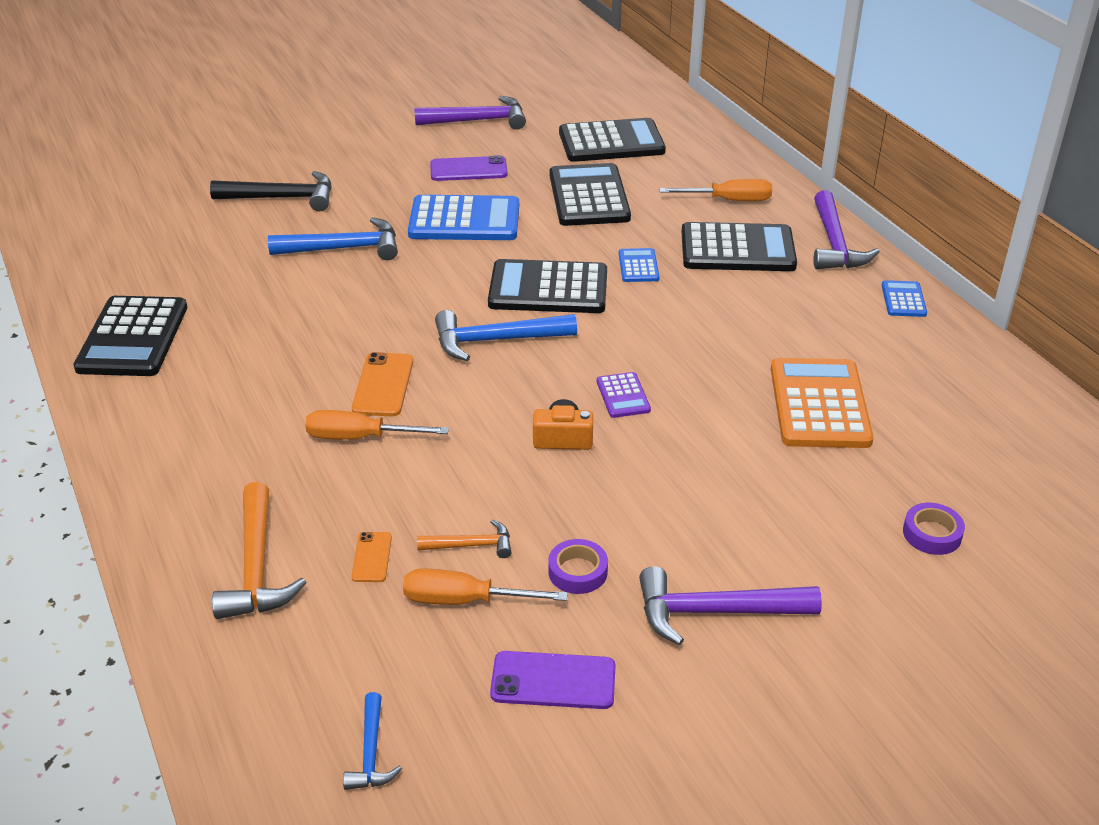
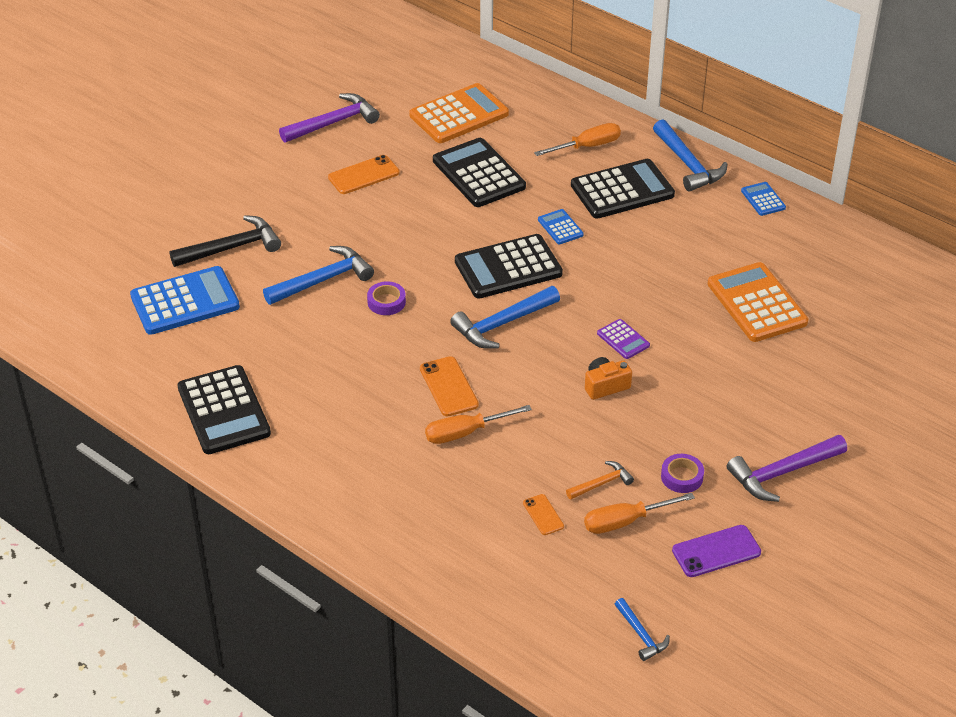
camera: 25 degrees left, 5 degrees up
orange hammer [212,482,307,619] -> none
blue calculator [408,195,519,240] -> blue calculator moved to [130,266,240,335]
purple phone [430,155,508,181] -> orange phone [328,155,400,194]
black calculator [559,118,666,162] -> orange calculator [409,83,509,143]
purple hammer [814,190,879,269] -> blue hammer [653,119,727,192]
purple tape [903,503,965,555] -> purple tape moved to [367,281,406,315]

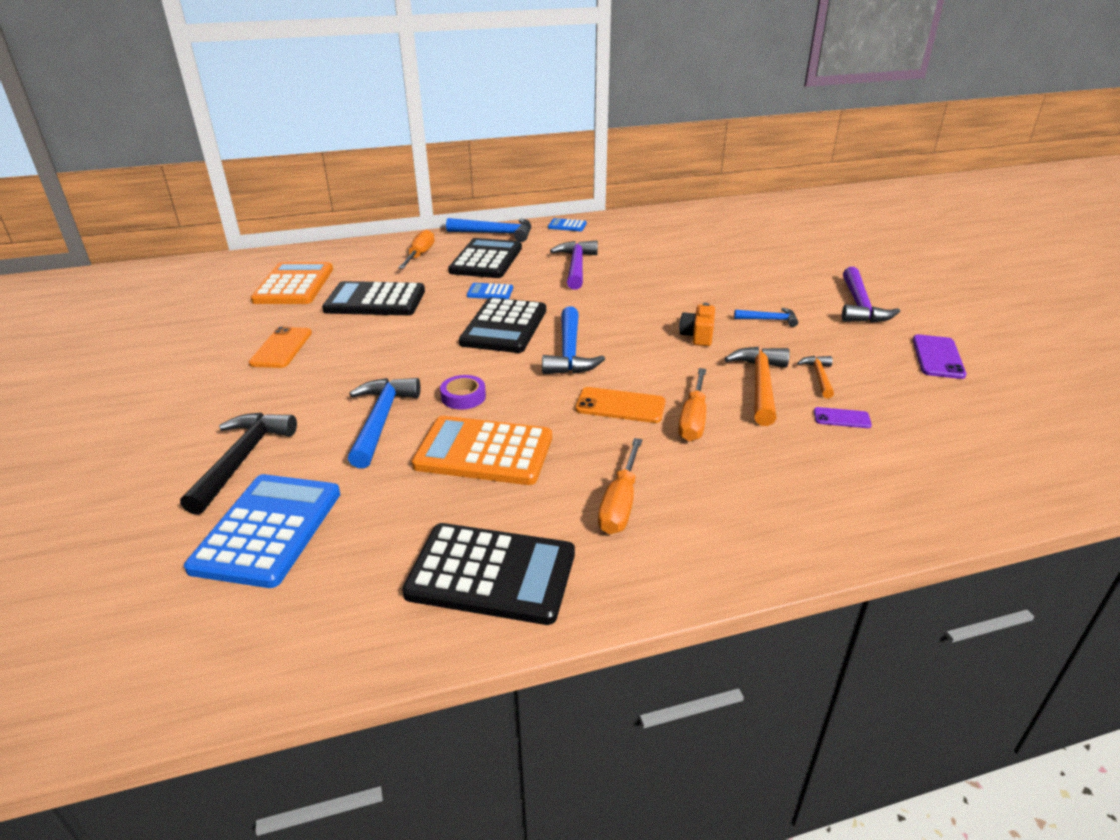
camera: 55 degrees left, 10 degrees down
purple hammer [279,93,380,143] -> purple hammer moved to [550,241,598,290]
orange phone [523,494,564,535] -> purple phone [814,407,872,428]
orange screwdriver [584,493,695,534] -> orange screwdriver moved to [598,438,642,534]
purple calculator [597,319,650,359] -> none
blue hammer [615,598,670,661] -> blue hammer moved to [734,308,798,327]
purple tape [661,454,704,493] -> none
orange calculator [707,262,808,342] -> orange calculator moved to [412,416,552,485]
none -> orange hammer [724,347,790,426]

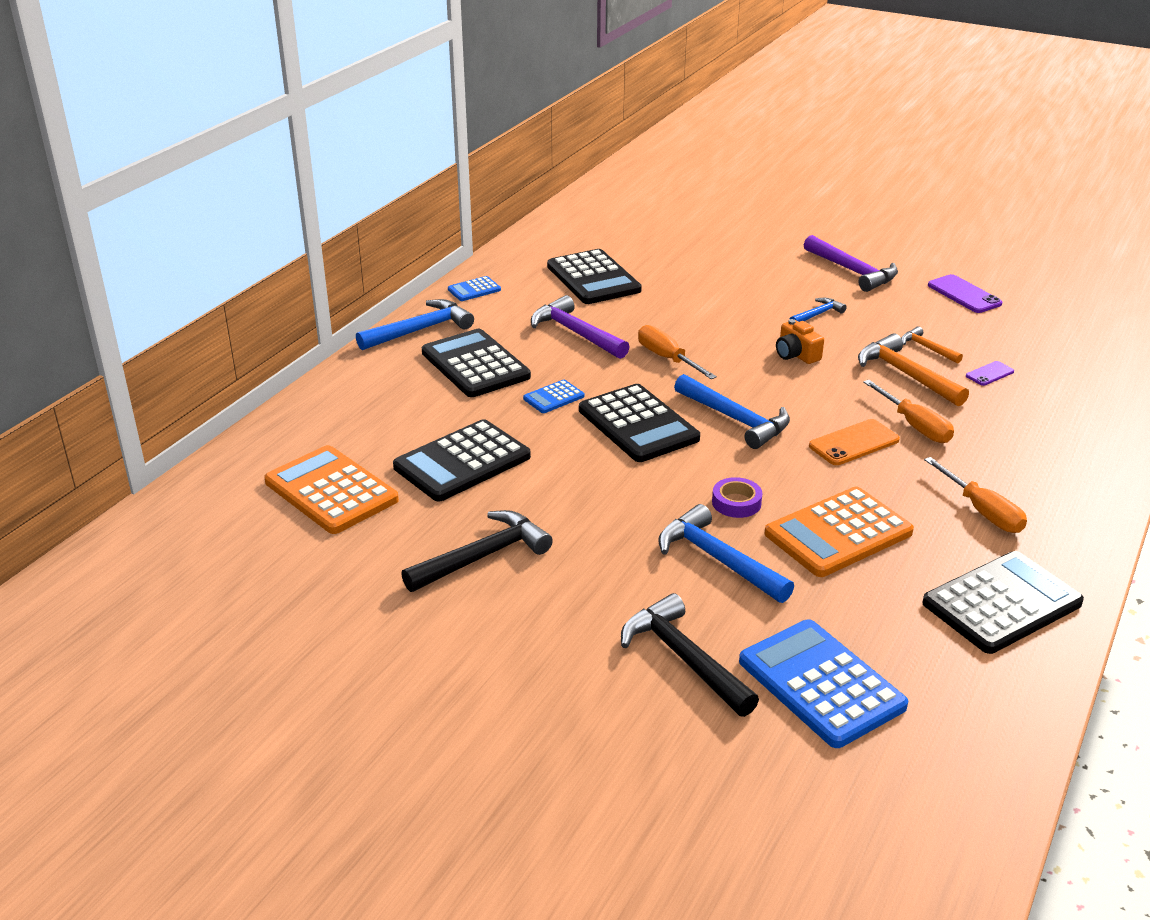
camera: 45 degrees left, 0 degrees up
orange phone [249,327,312,368] -> black hammer [401,510,553,592]
orange screwdriver [398,229,434,269] -> orange screwdriver moved to [638,325,717,379]
none -> black calculator [547,249,642,304]

